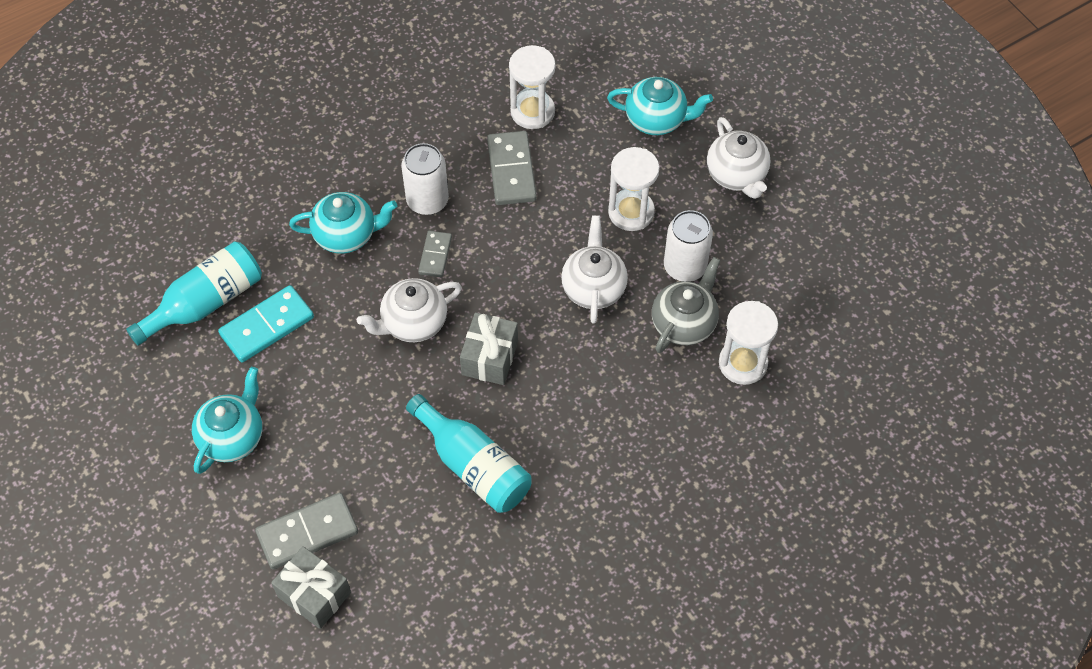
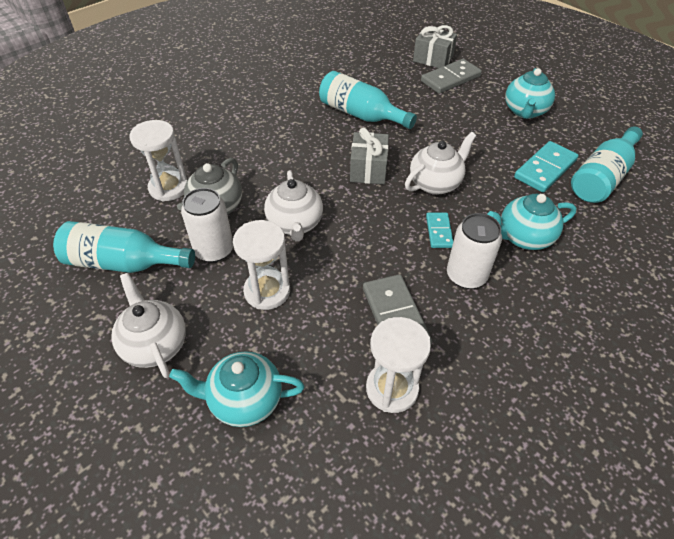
camera: 170 degrees right, 10 degrees down
grey domino [418,231,452,277] -> turquoise domino [426,213,453,248]
none -> turquoise bottle [53,221,195,273]

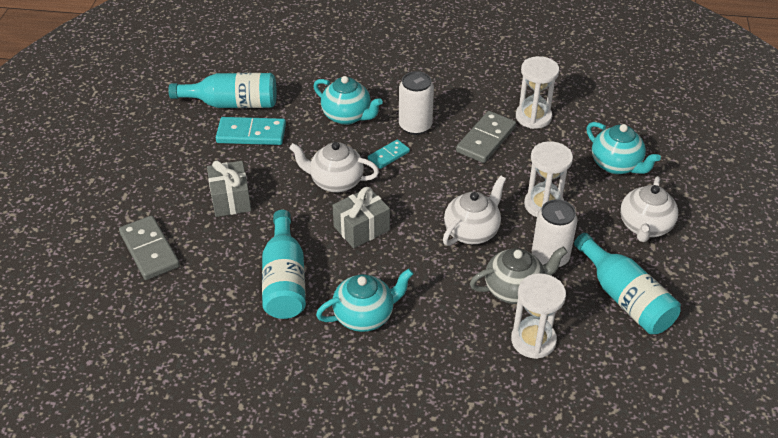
camera: 130 degrees left, 5 degrees down
grey gift [413,25,457,68] -> grey gift moved to [207,161,251,217]
grey domino [421,59,482,94] -> grey domino turned 45 degrees clockwise [119,215,180,280]
turquoise teapot [505,68,555,119] -> turquoise teapot moved to [316,269,414,332]

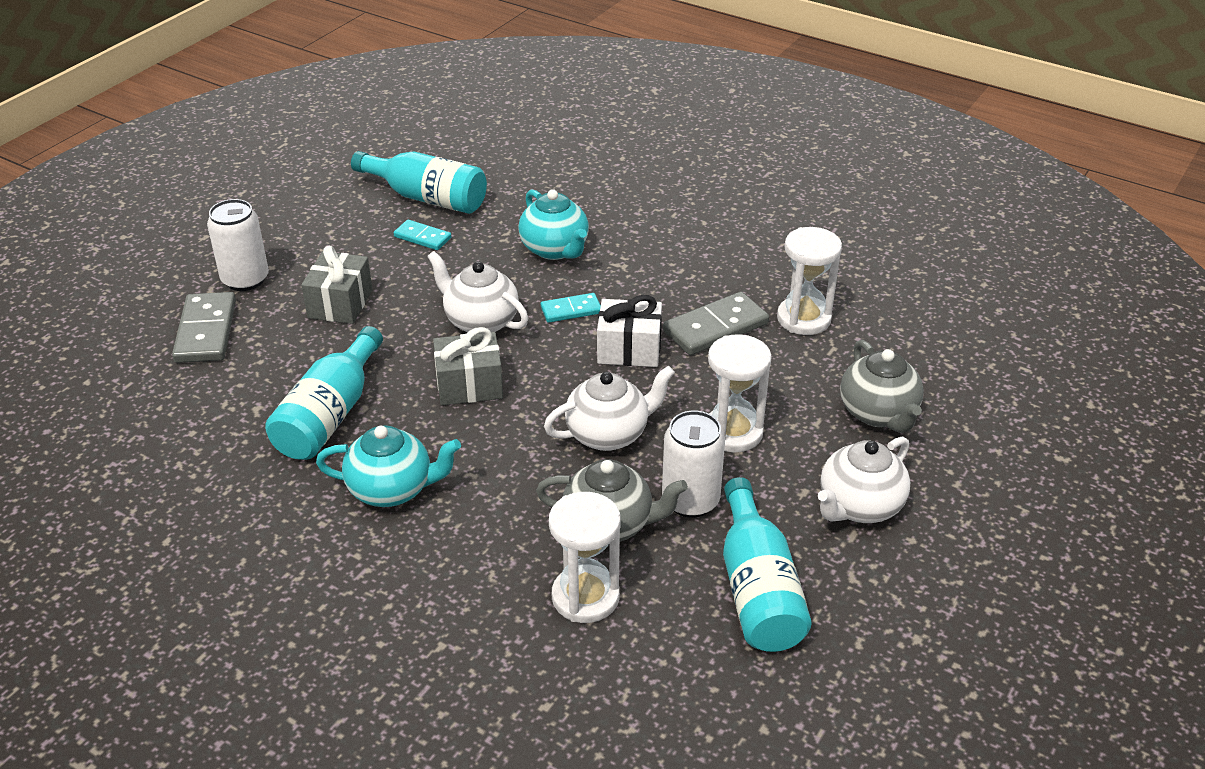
camera: 25 degrees right, 5 degrees down
turquoise domino [216,117,286,145] -> turquoise domino [394,220,451,250], size x0.59
white can [399,71,434,135] -> white can moved to [207,199,269,291]
turquoise teapot [586,122,661,174] -> grey teapot [840,340,924,433]
none -> white gift [597,295,662,367]

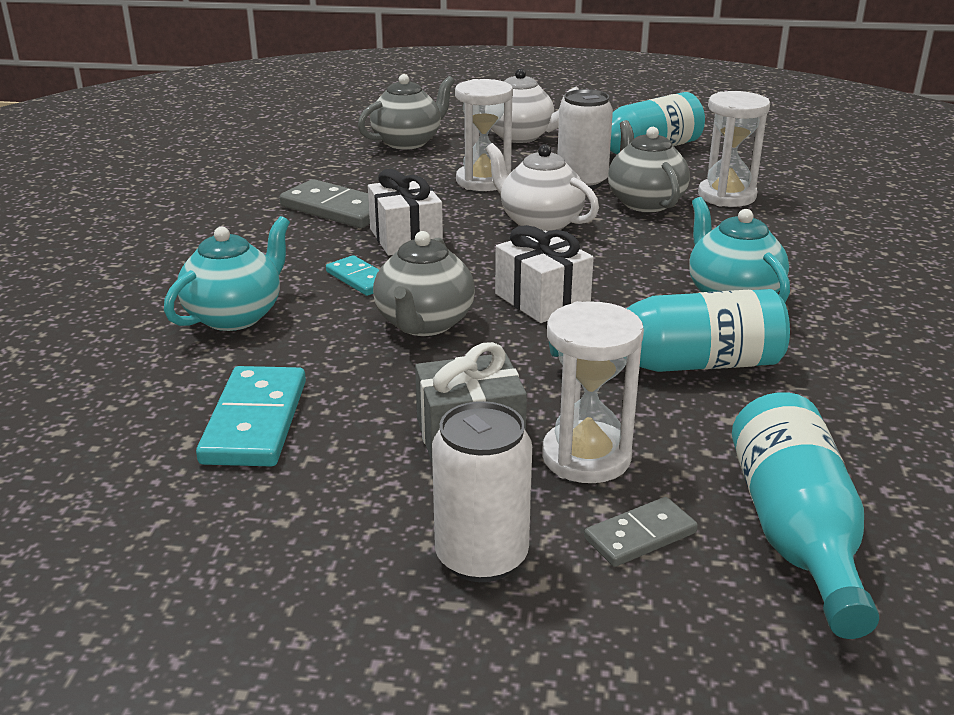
camera: 115 degrees left, 10 degrees down
grey domino [172,292,236,363] -> grey domino [584,497,698,567], size x0.59
turquoise bottle [351,151,487,214] -> turquoise bottle moved to [732,392,879,639]
turquoise domino [394,220,451,250] -> turquoise domino [196,366,306,467], size x1.70
white teapot [427,251,528,332] -> grey teapot [373,231,475,336]
grey gift [433,327,503,405] -> white gift [495,225,594,323]
white hourglass [777,227,842,335] -> white hourglass moved to [542,301,644,483]

